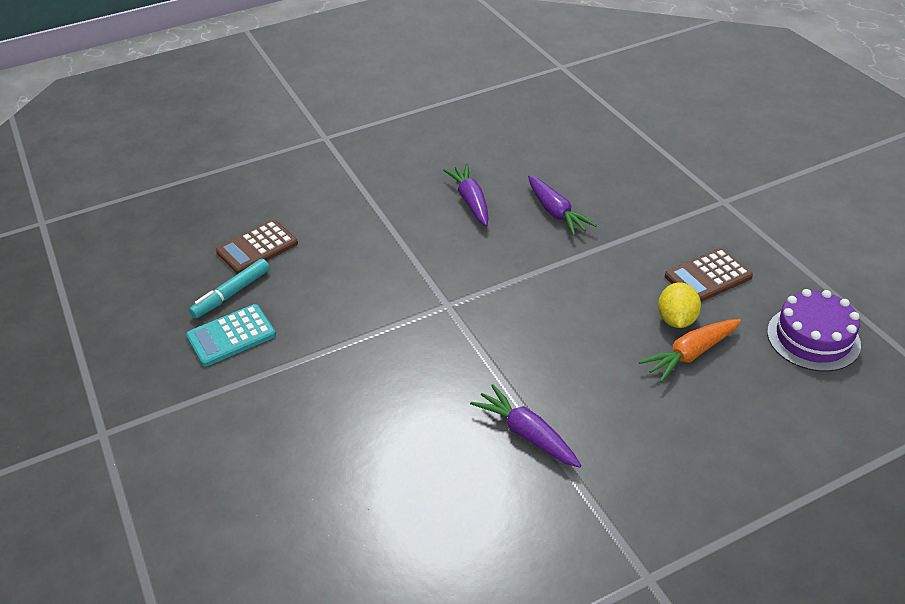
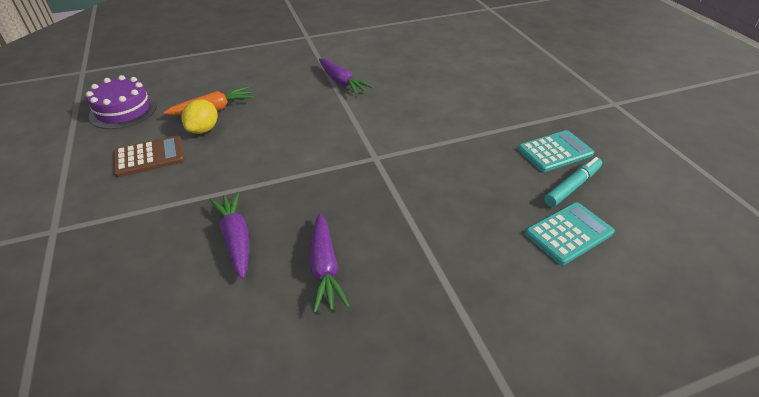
camera: 175 degrees left, 0 degrees up
brown calculator [216,220,298,274] -> turquoise calculator [525,202,615,265]

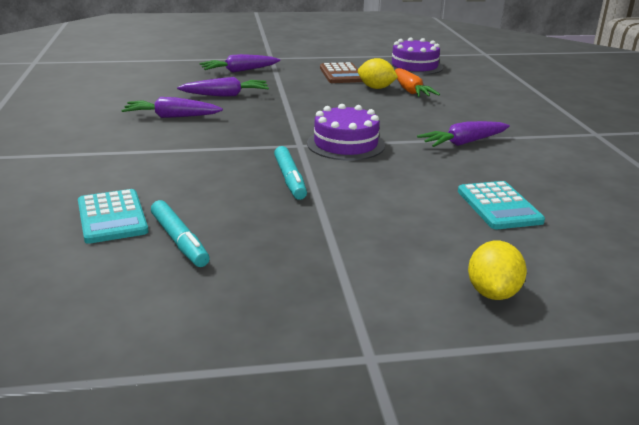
camera: 100 degrees right, 15 degrees down
turquoise calculator [518,130,594,172] -> turquoise calculator moved to [458,181,545,229]
none -> purple carrot [200,54,280,73]
none -> turquoise marker [274,146,307,200]
none -> purple cake [307,104,385,161]
none -> yellow lemon [468,241,527,300]

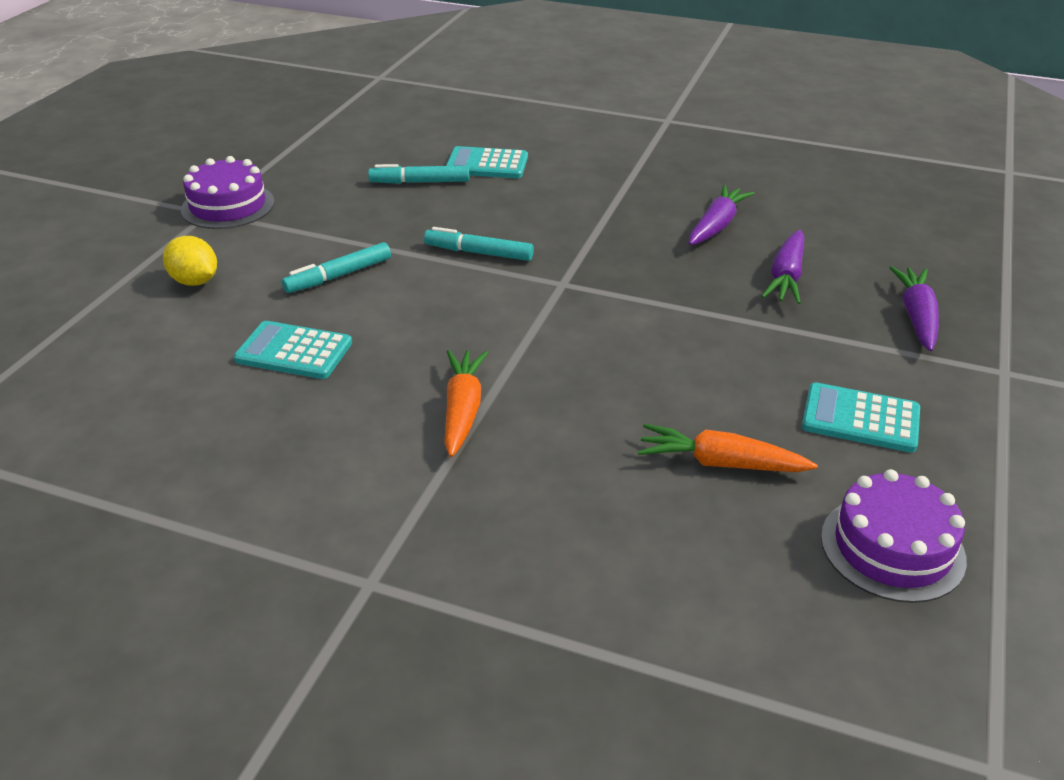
camera: 120 degrees right, 10 degrees up
purple cake [307,104,385,161] -> purple cake moved to [181,156,275,229]
brown calculator [320,62,363,83] -> turquoise calculator [802,382,920,453]
yellow lemon [358,58,398,89] -> none
purple carrot [417,121,510,147] -> orange carrot [444,350,488,457]
none -> turquoise marker [282,242,391,293]

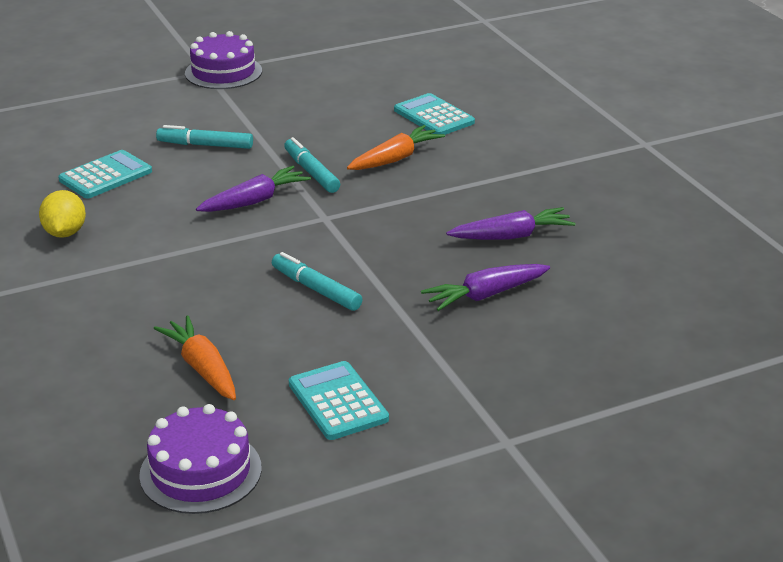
camera: 45 degrees right, 5 degrees down
yellow lemon [163,236,217,286] -> yellow lemon moved to [39,190,86,238]
turquoise calculator [234,321,352,379] -> turquoise calculator turned 75 degrees clockwise [58,150,152,199]
turquoise marker [368,164,469,184] -> turquoise marker moved to [272,252,363,311]
orange carrot [444,350,488,457] -> orange carrot moved to [347,125,445,170]
purple carrot [889,266,939,351] -> purple carrot moved to [196,166,311,212]

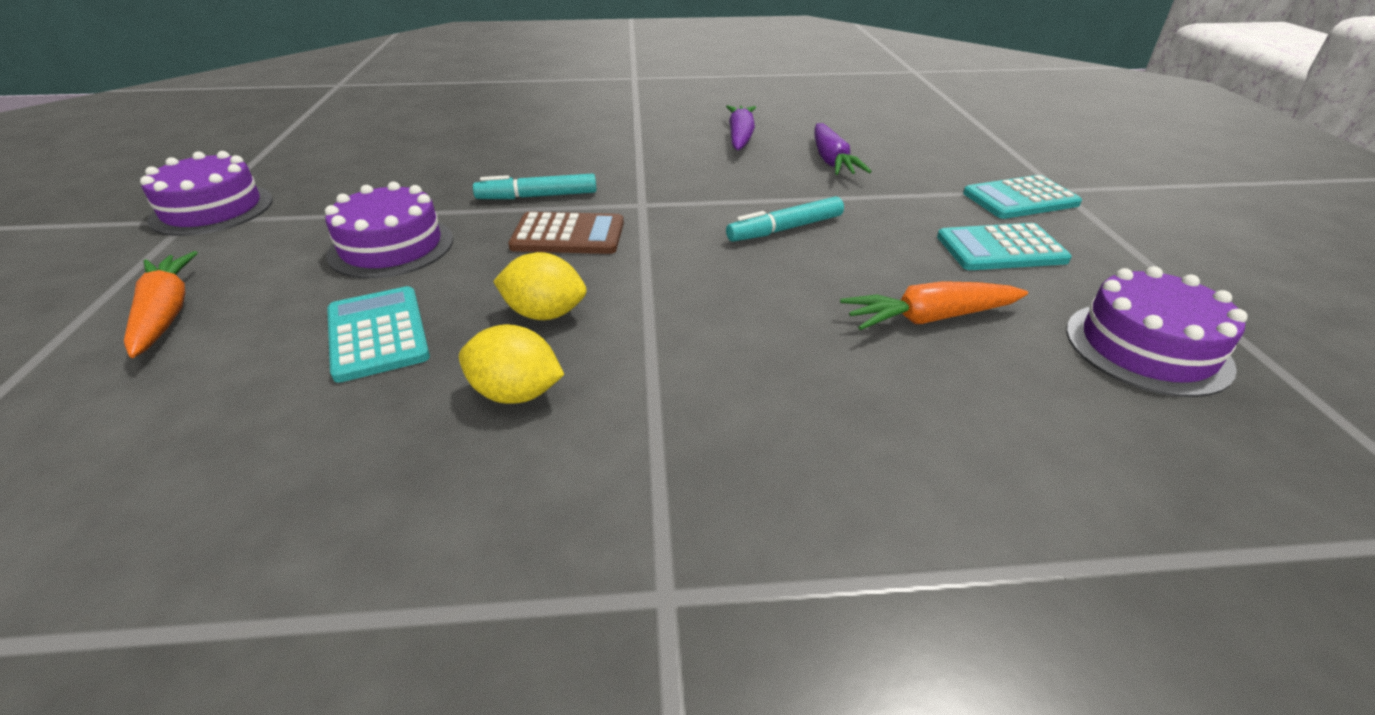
camera: 70 degrees left, 5 degrees up
turquoise marker [156,125,253,149] -> purple cake [325,182,453,278]
purple carrot [196,166,311,212] -> brown calculator [508,212,624,254]
orange carrot [347,125,445,170] -> orange carrot moved to [124,251,198,358]
turquoise calculator [394,93,475,135] -> turquoise calculator moved to [963,175,1082,219]
none -> yellow lemon [493,252,587,320]

